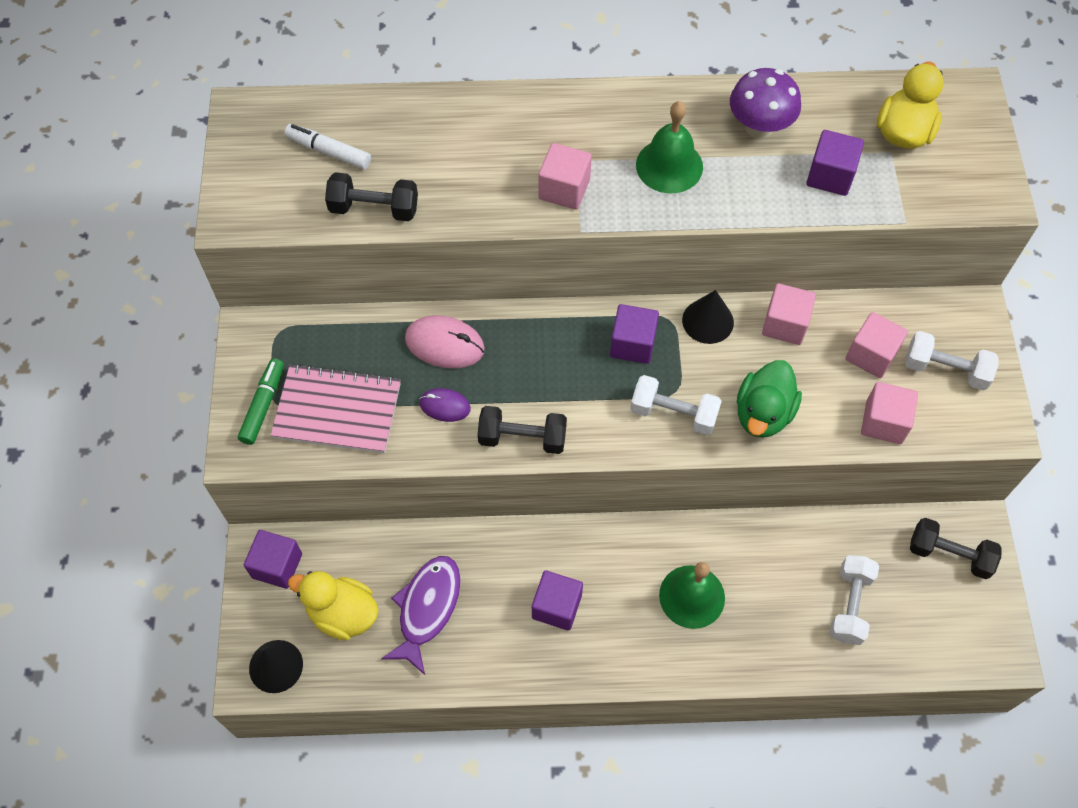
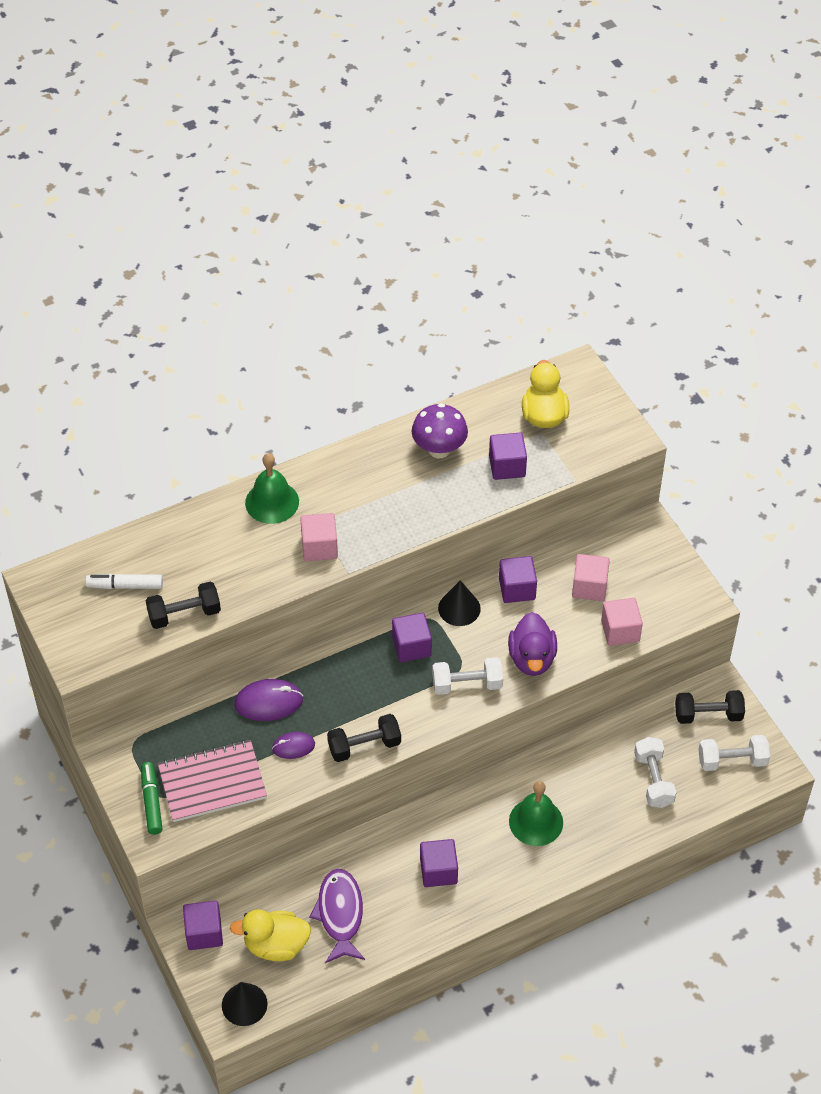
camera: 25 degrees left, 10 degrees down
pink mouse [405,315,485,368] -> purple mouse [234,679,303,721]
green bell [636,101,703,193] -> green bell moved to [245,453,299,524]
green duck [737,360,802,438] -> purple duck [508,612,557,676]
pink cube [762,283,816,345] -> purple cube [499,556,537,603]
white dumbbell [905,331,999,390] -> white dumbbell moved to [698,735,770,771]

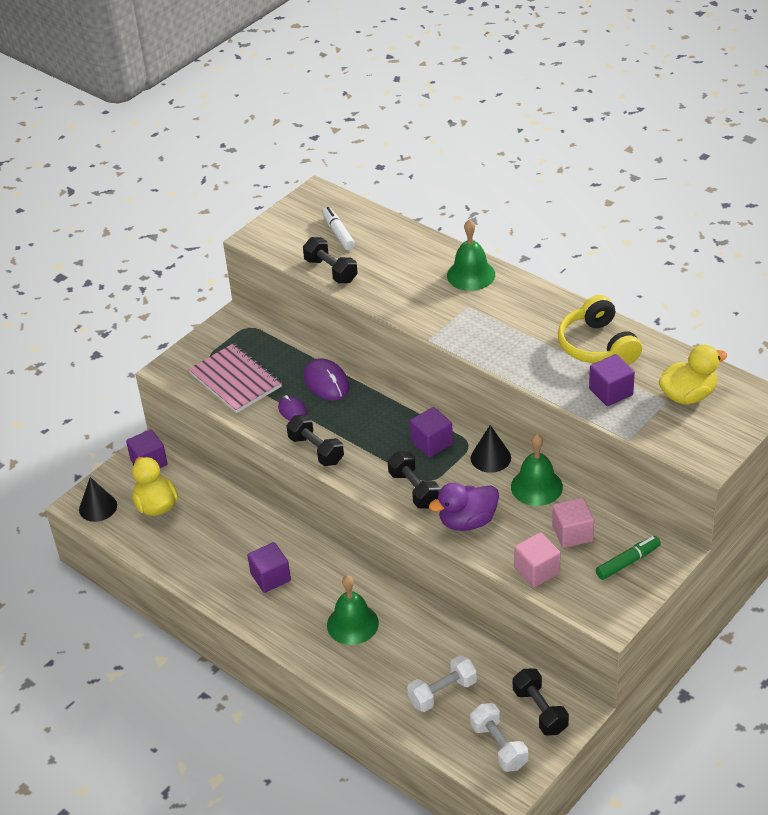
camera: 70 degrees right, 10 degrees down
green marker [141,762,163,835] -> green marker moved to [596,536,661,580]
pink cube [300,513,338,561] -> none
purple fish [309,868,365,963] -> none
purple mushroom [412,403,468,458] -> yellow headphones [558,295,642,365]
white dumbbell [432,657,503,695] -> black dumbbell [388,451,440,508]
purple cube [499,556,537,603] -> green bell [511,434,563,506]

